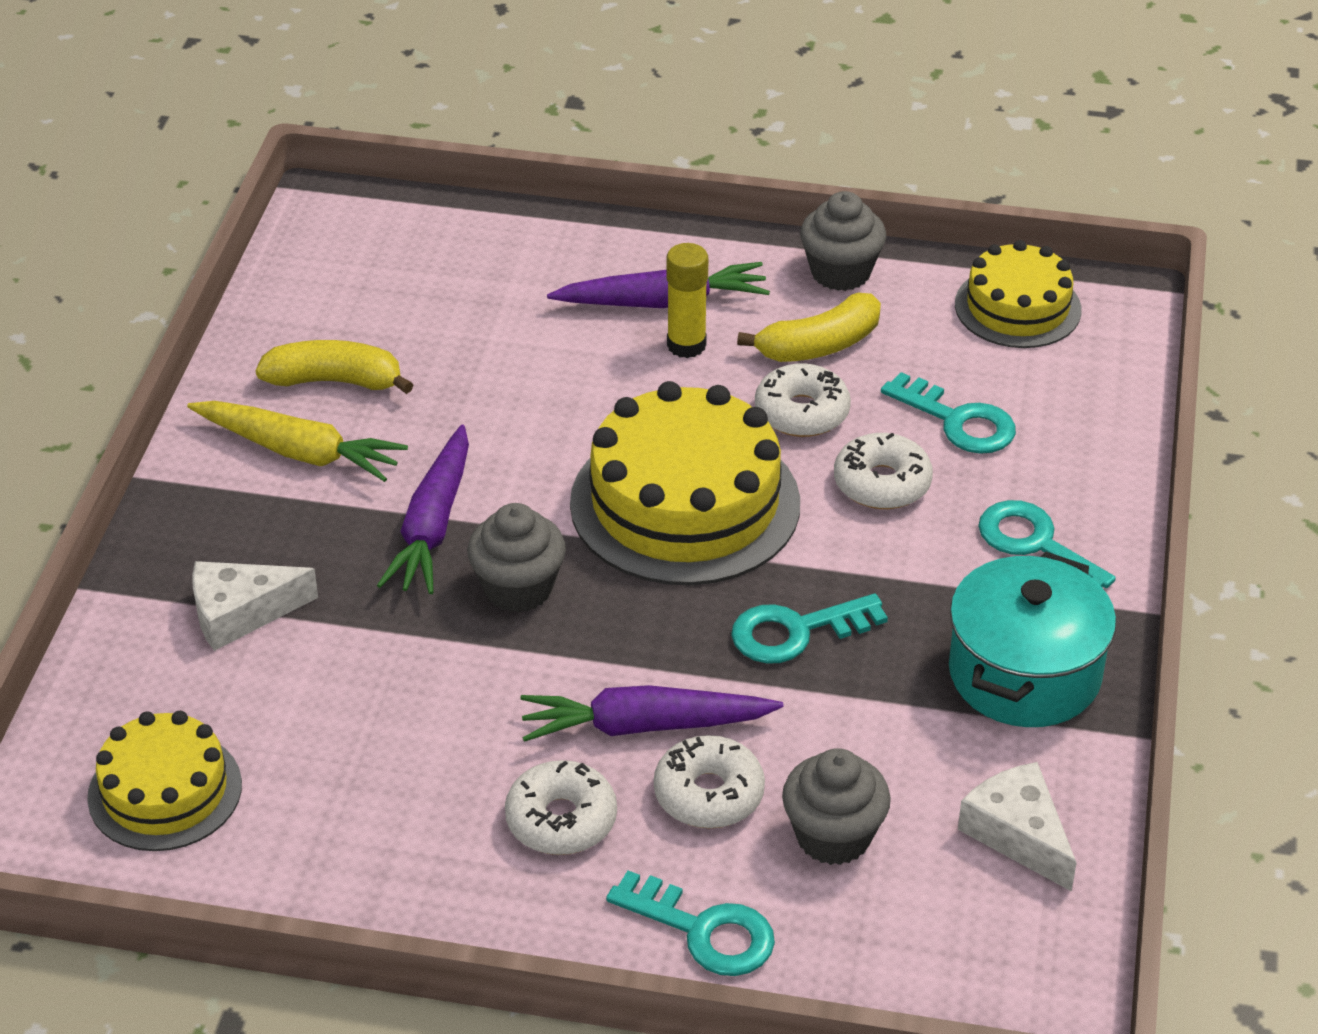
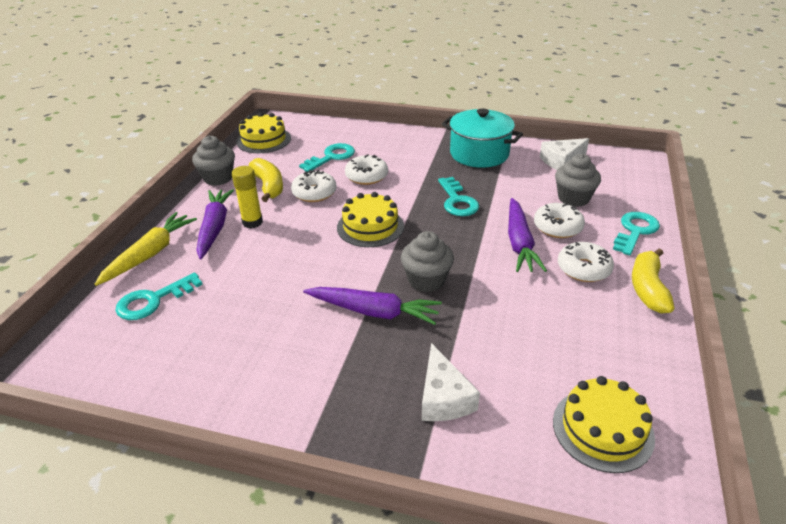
camera: 85 degrees left, 5 degrees down
yellow carrot [187,401,408,482] -> yellow carrot moved to [94,212,197,286]
yellow banana [256,340,413,394] -> yellow banana moved to [632,249,675,314]
yellow cake [570,381,800,585] -> yellow cake [337,192,404,247], size x0.59
turquoise key [978,500,1116,588] -> turquoise key moved to [115,272,203,320]

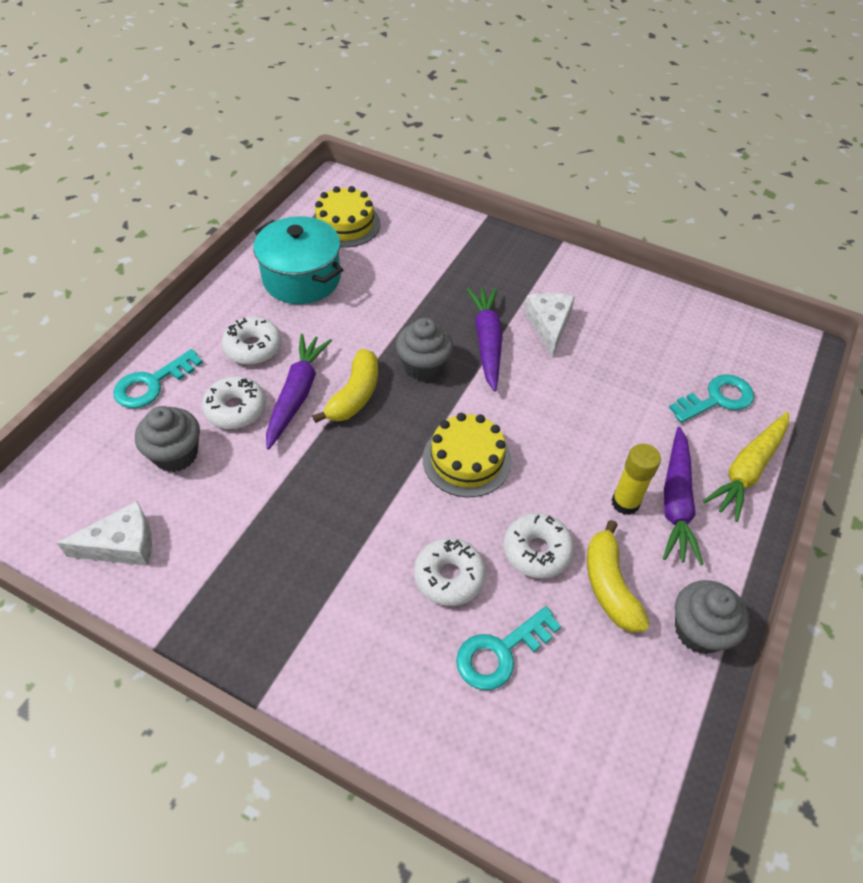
camera: 170 degrees left, 15 degrees up
yellow cake [236,112,291,153] -> none
purple carrot [303,287,442,325] -> purple carrot turned 60 degrees clockwise [467,287,503,392]
white cheese [422,343,480,421] -> white cheese moved to [524,293,575,357]
turquoise key [438,177,479,216] -> none
turquoise pot [442,108,523,168] -> turquoise pot moved to [254,216,343,304]
yellow banana [632,249,675,314] -> yellow banana moved to [312,349,378,423]

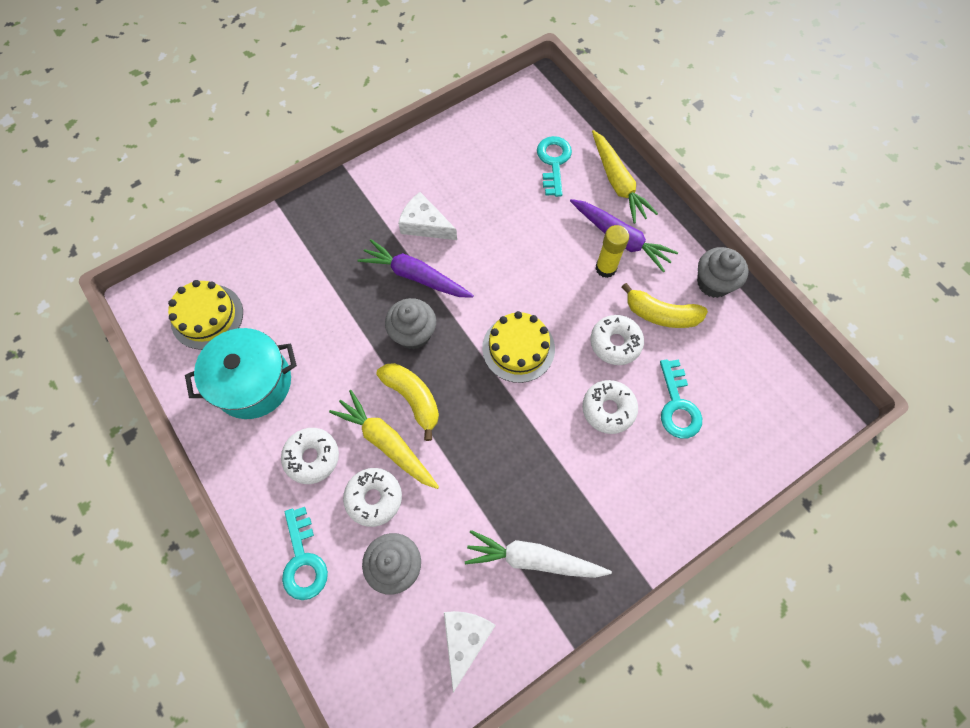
camera: 60 degrees left, 15 degrees up
purple carrot [266,334,332,450] -> yellow carrot [329,390,439,489]
none -> white carrot [465,530,612,578]

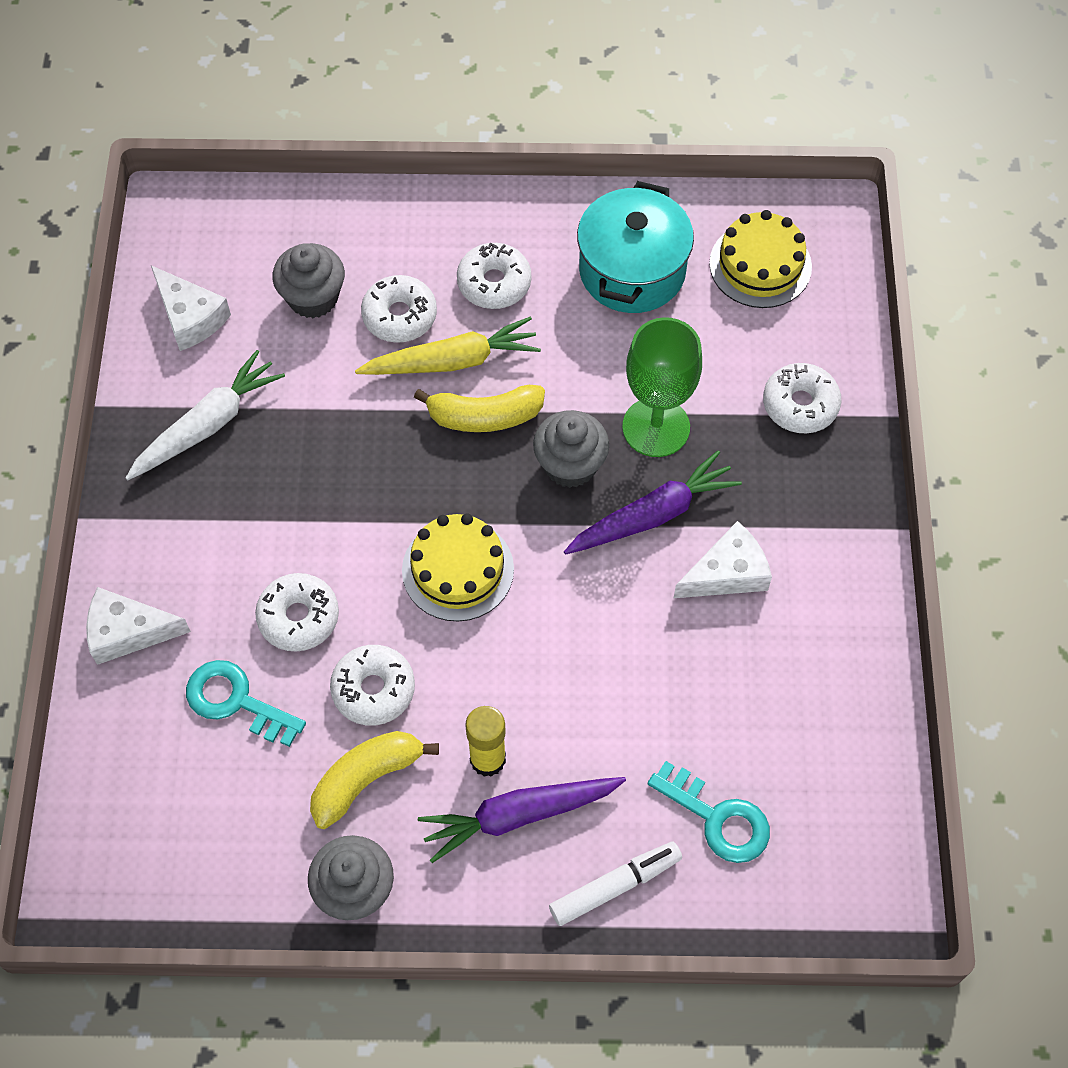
camera: 125 degrees right, 5 degrees down
turquoise key [282,507,328,600] -> none
yellow carrot [592,130,658,223] -> white marker [549,841,682,926]
none -> white cheese [86,587,191,665]
none -> green goblet [622,317,702,457]
none -> white donut [763,363,841,433]

